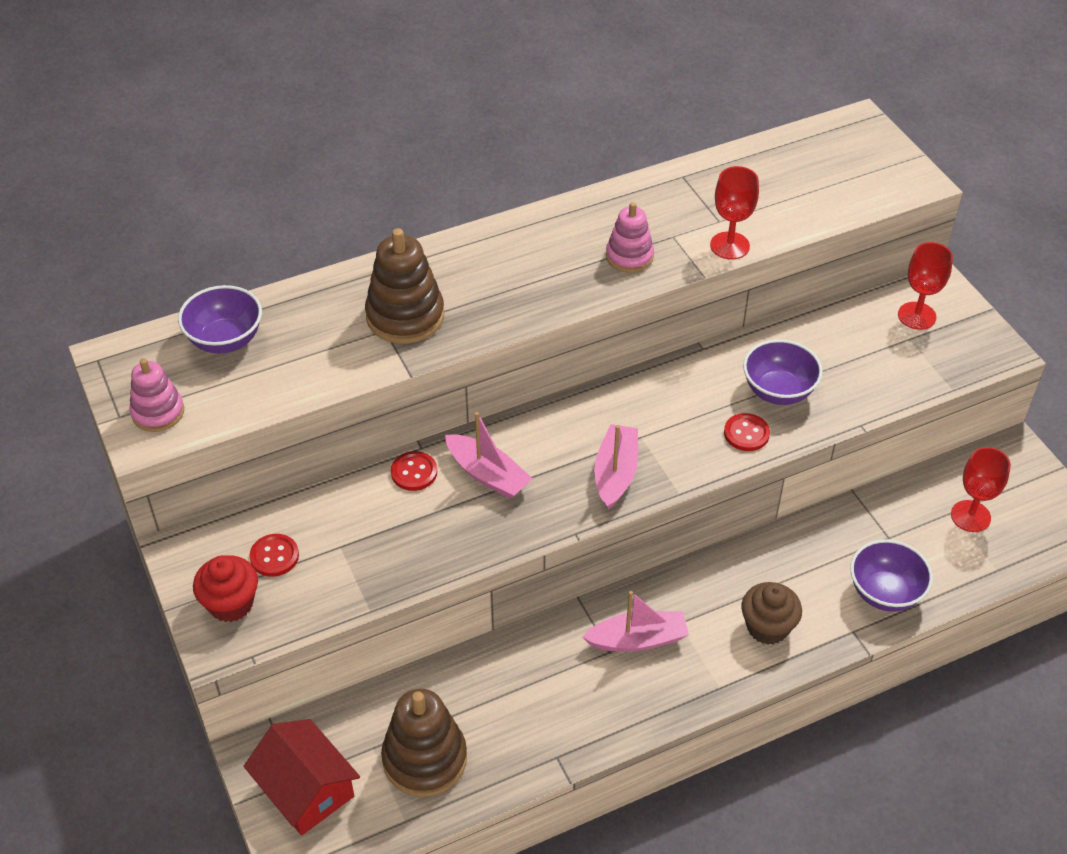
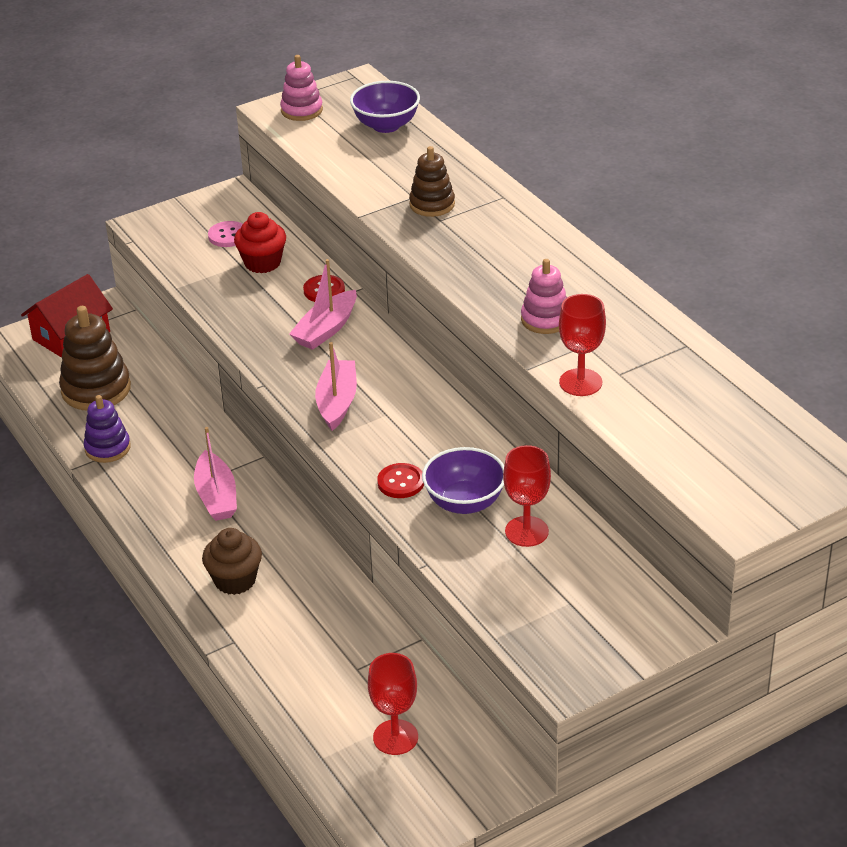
camera: 85 degrees right, 10 degrees down
red cupcake [193,555,258,622] -> red cupcake moved to [234,212,286,273]
red button [250,534,299,577] -> pink button [208,221,242,247]
brown stacking toy [365,228,444,344] -> brown stacking toy [409,146,455,217], size x0.63
pink boat [594,424,638,510] -> pink boat turned 90 degrees counterclockwise [315,342,357,431]
purple bowl [850,539,933,612] -> none
red goblet [898,242,953,330] -> red goblet moved to [503,445,551,547]
none -> purple stacking toy [84,395,130,463]

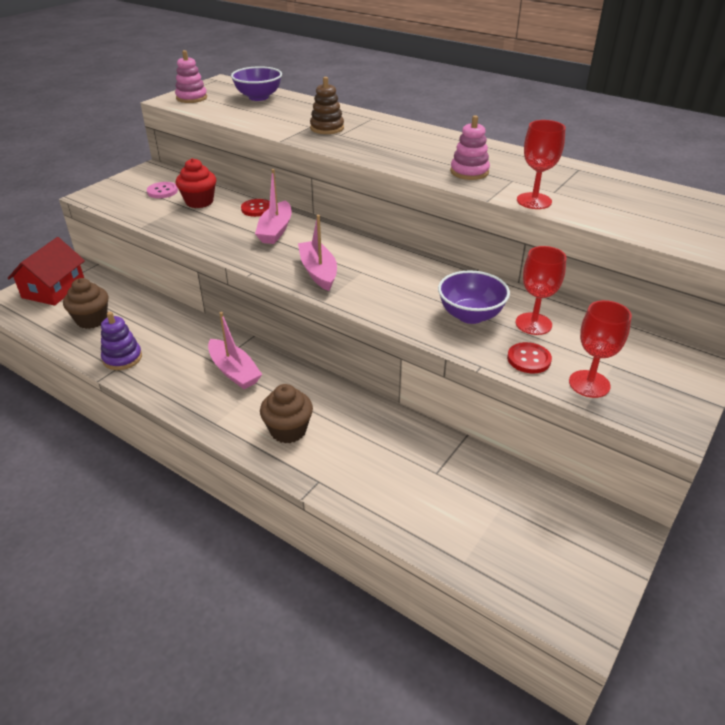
camera: 25 degrees left, 0 degrees up
brown stacking toy [59,306,131,410] -> brown cupcake [63,278,108,329]
red goblet [368,653,418,755] -> red goblet moved to [569,300,632,398]
red button [377,463,424,498] -> red button moved to [507,342,552,373]

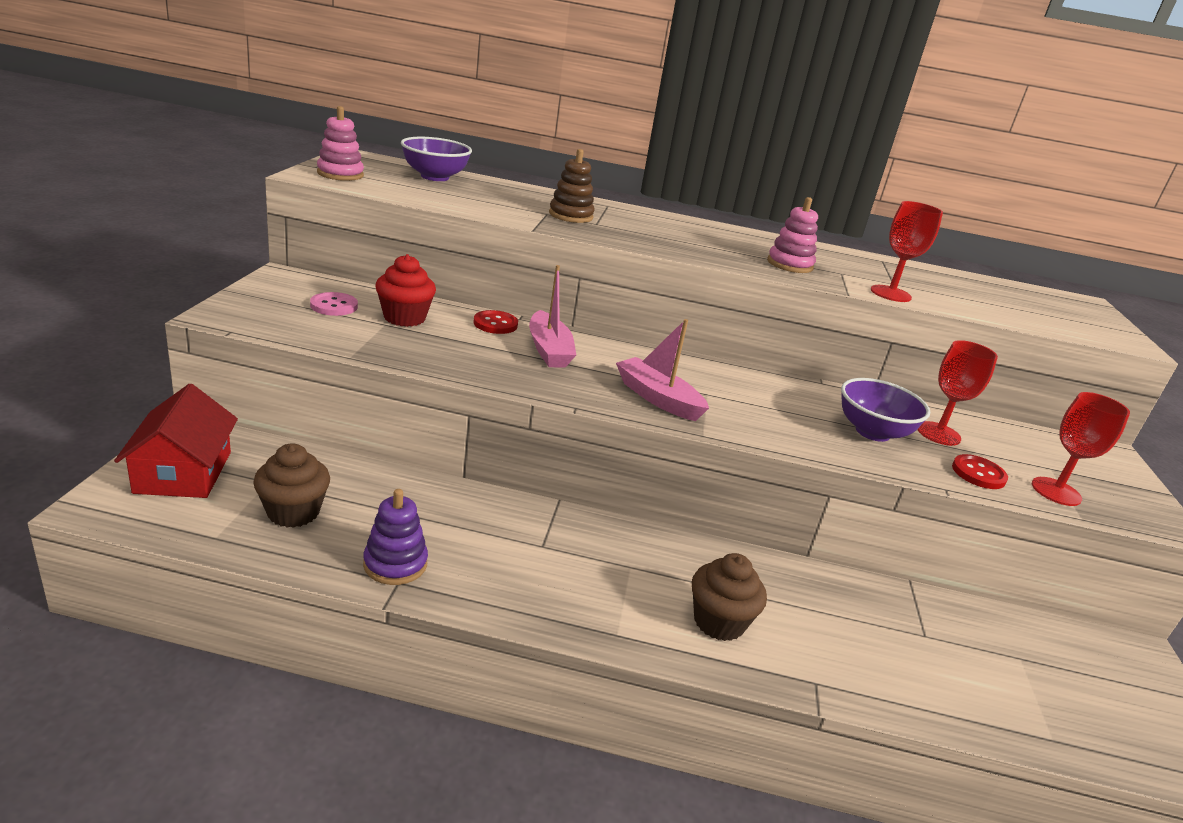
camera: 30 degrees left, 10 degrees down
pink boat [208,312,262,389] -> none

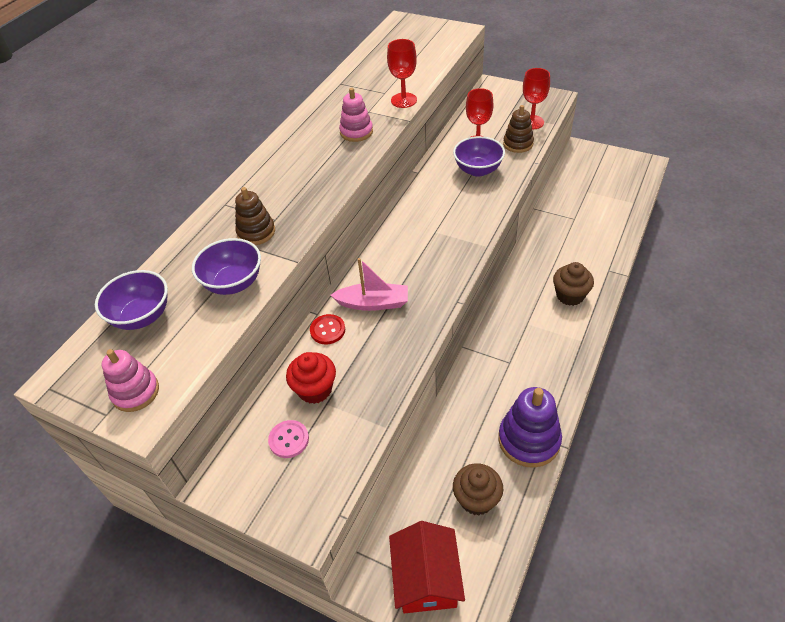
camera: 65 degrees left, 20 degrees up
red house [114,384,238,498] -> red house turned 75 degrees clockwise [389,521,465,613]
purple stacking toy [363,489,428,585] -> purple stacking toy [499,387,562,468], size x1.58
pink boat [616,319,709,421] -> none
red button [952,454,1008,489] -> brown stacking toy [503,105,534,153]
none -> purple bowl [192,238,261,295]

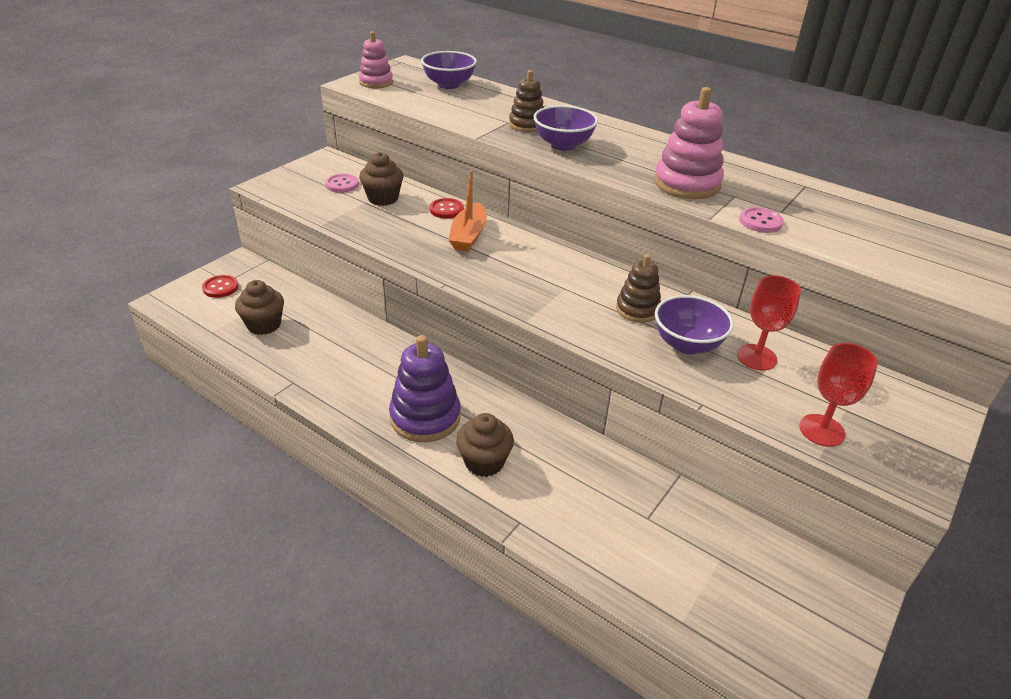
camera: 95 degrees right, 10 degrees down
purple bowl [192,238,261,295] -> purple bowl moved to [534,105,598,151]
red cupcake [286,352,336,404] -> brown cupcake [359,152,404,206]
pink boat [330,258,408,311] -> orange boat [449,170,487,252]
pink stacking toy [339,88,373,142] -> pink stacking toy [654,87,724,199], size x1.58
red goblet [387,39,417,108] -> pink button [739,207,784,233]
red house [389,521,465,613] -> red button [202,275,239,298]
purple stacking toy [499,387,562,468] -> purple stacking toy moved to [389,335,461,442]
brown stacking toy [503,105,534,153] -> brown stacking toy moved to [616,254,661,323]

